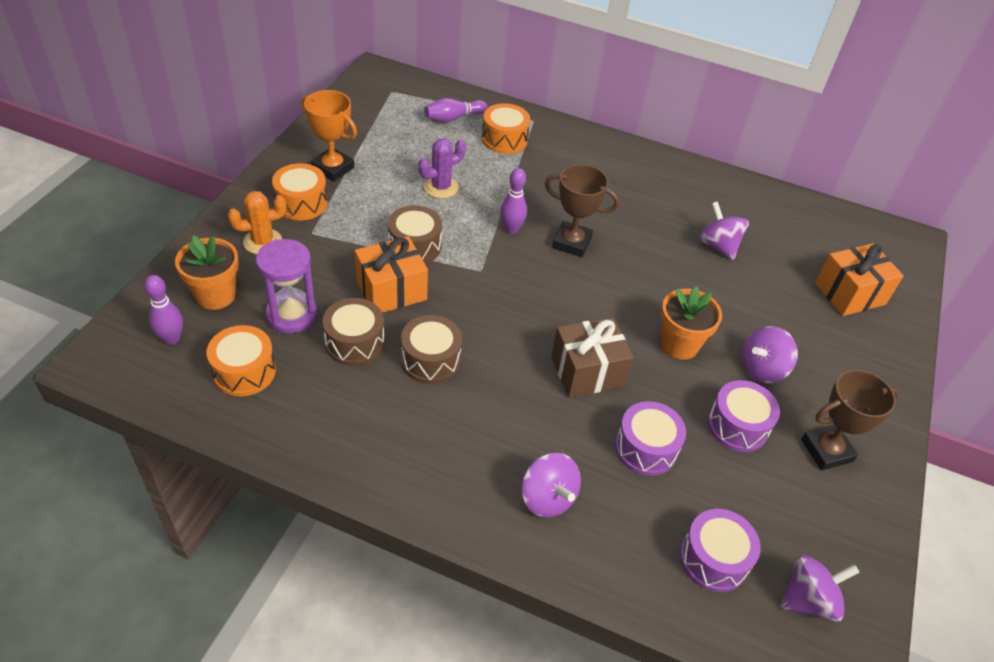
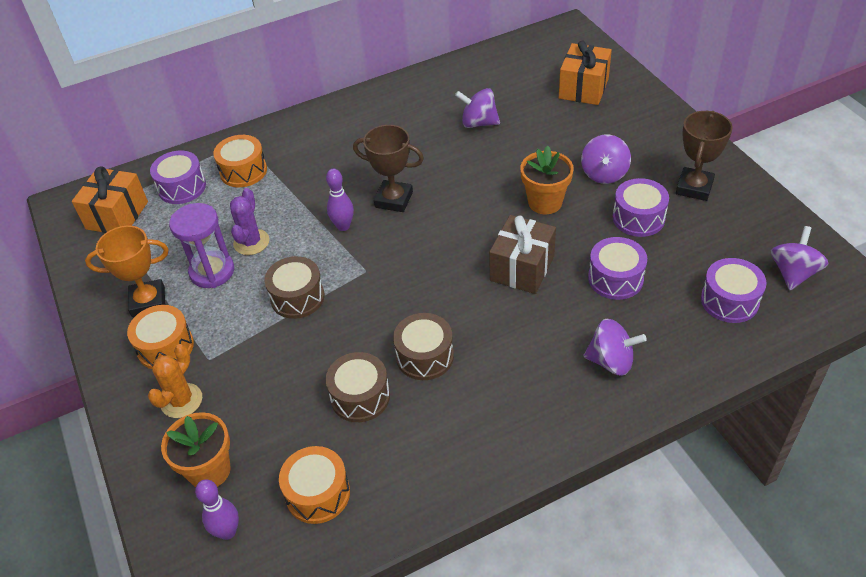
camera: 40 degrees left, 0 degrees up
purple hourglass [256,239,317,333] -> purple hourglass moved to [169,203,234,288]
orange gift [355,236,428,313] -> orange gift moved to [72,166,148,233]
purple bowling pin [424,98,487,122] -> purple drum [150,151,206,204]
brown trophy [545,164,619,257] -> brown trophy turned 45 degrees clockwise [353,125,424,212]

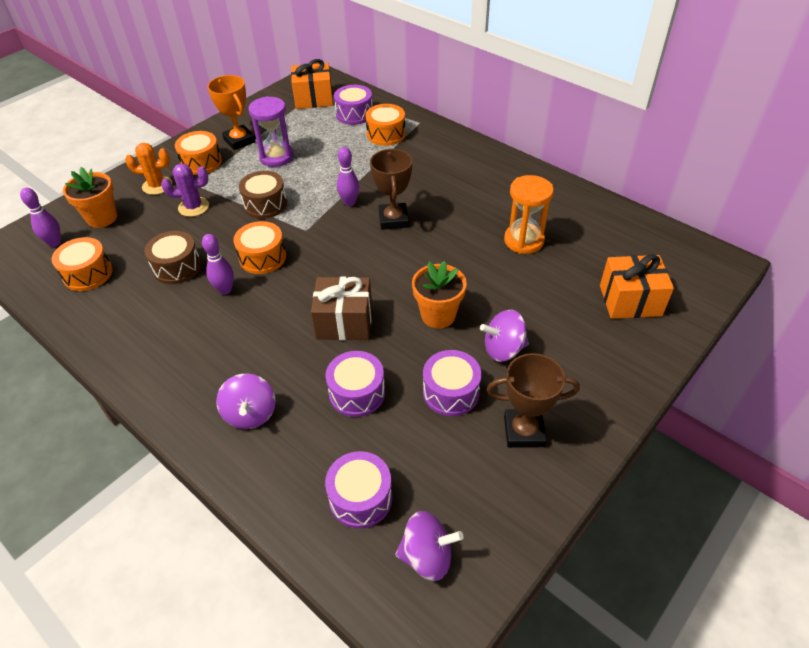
camera: 65 degrees right, 0 degrees up
purple cactus [230,188,270,255] -> purple cactus moved to [161,163,209,217]
brown drum [393,313,454,380] -> purple bowling pin [202,234,234,295]
purple spinning top [455,88,500,128] -> orange hourglass [504,175,554,254]
none -> orange drum [233,221,286,274]

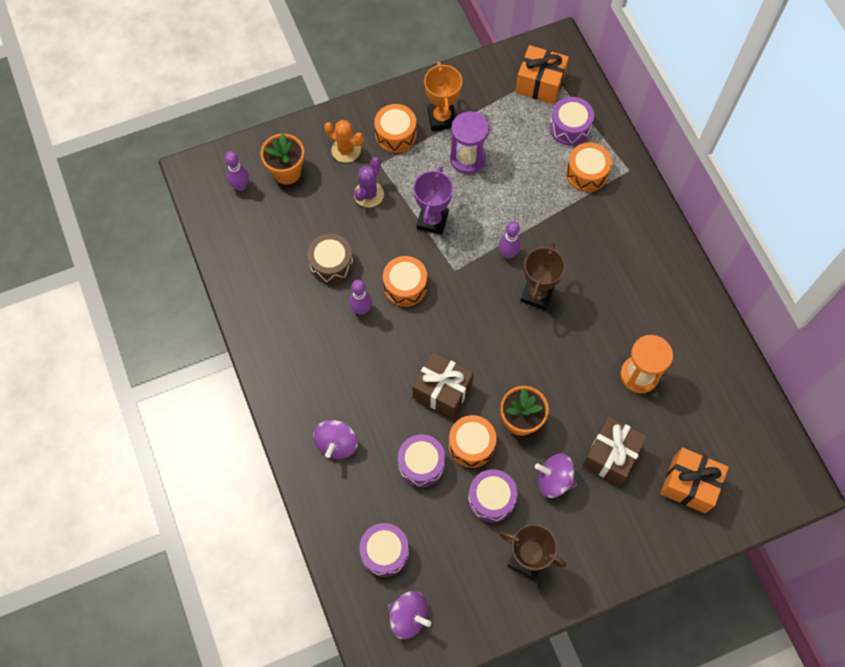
camera: 25 degrees right, 20 degrees up
orange drum [51,237,113,291] -> orange drum moved to [449,415,496,468]
purple cactus [161,163,209,217] -> purple cactus turned 75 degrees counterclockwise [354,157,384,208]
brown drum [239,171,287,219] -> purple trophy [413,166,453,235]
none -> brown gift [582,416,647,486]

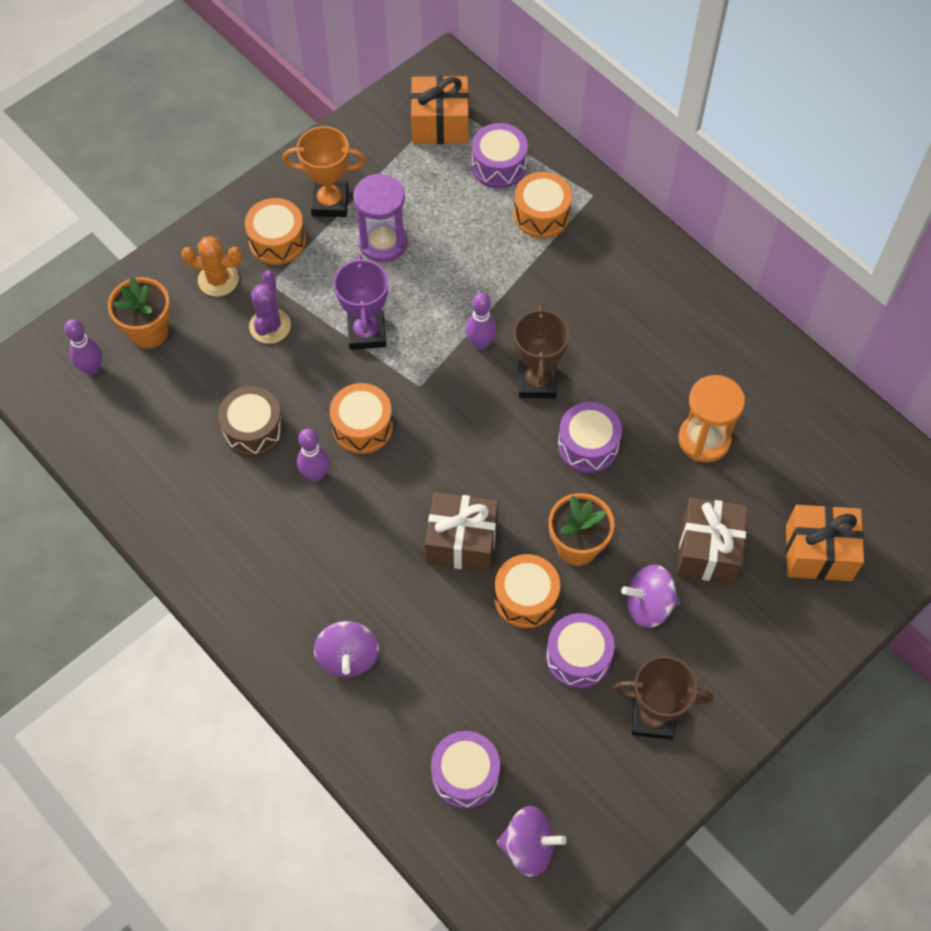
camera: 20 degrees left, 5 degrees down
purple drum [398,434,445,487] -> purple drum moved to [558,402,622,473]
orange trophy [424,62,462,131] -> orange trophy turned 60 degrees counterclockwise [283,126,366,217]

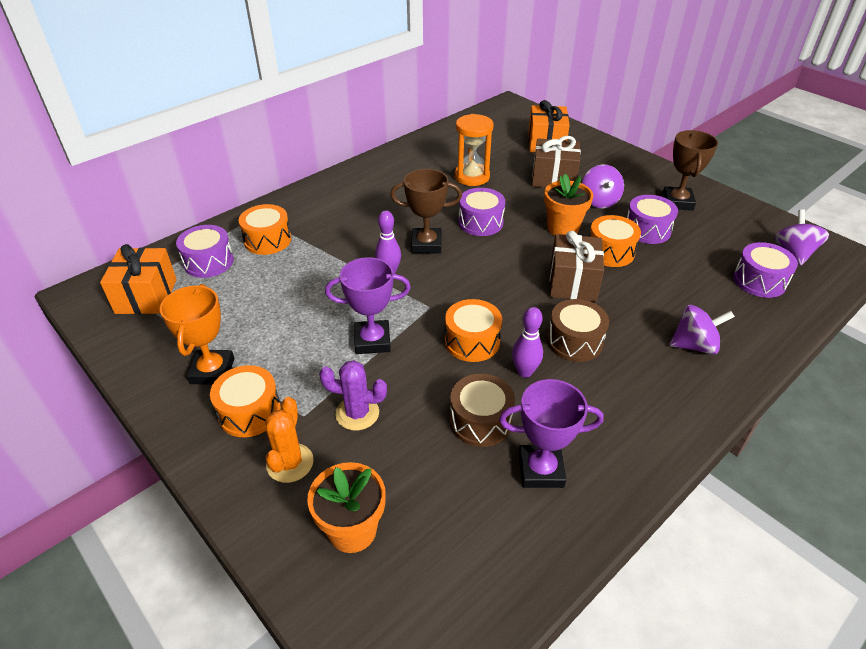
camera: 90 degrees left, 20 degrees down
purple bowling pin [64,319,102,375] -> none
purple hourglass [353,173,408,263] -> none
none -> purple trophy [499,379,604,488]
none -> brown drum [547,299,609,362]

